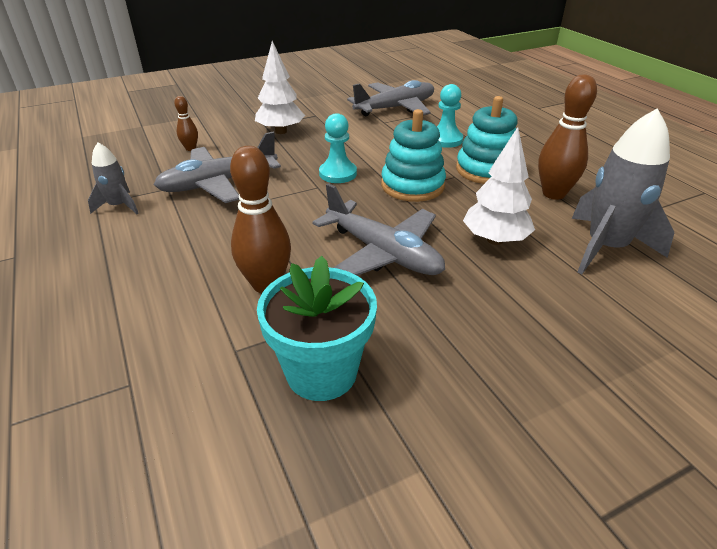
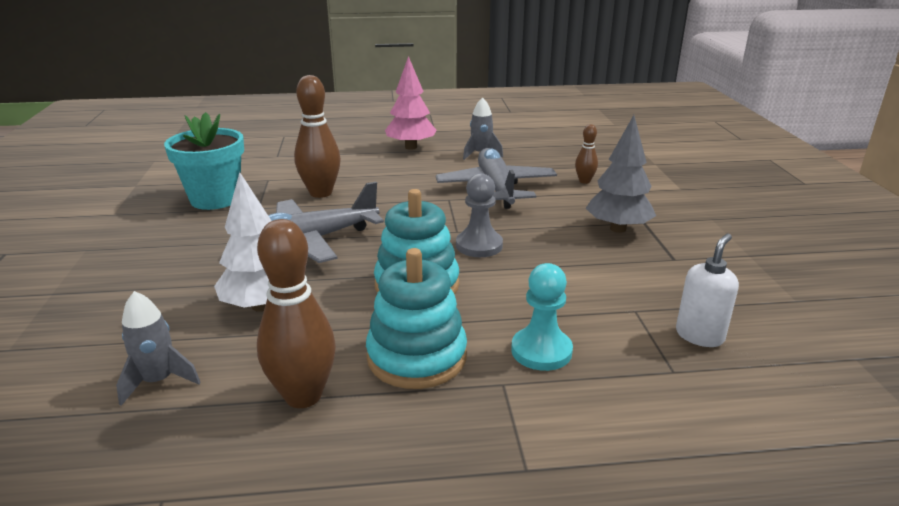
camera: 110 degrees right, 10 degrees down
white tree [255,41,305,134] -> grey tree [586,115,656,233]
turquoise pawn [319,113,357,183] -> grey pawn [456,173,503,257]
grey plane [347,80,434,116] -> white soap dispenser [676,234,739,347]
grey rocket [572,108,674,274] -> grey rocket [116,291,201,406], size x0.53
none -> pink tree [385,56,437,150]

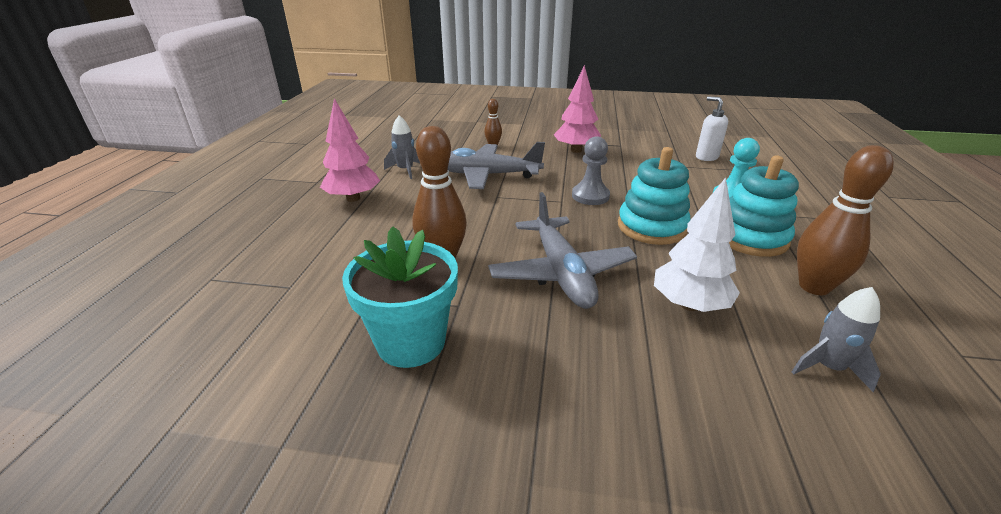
camera: 75 degrees left, 5 degrees up
grey tree [586,115,656,233] -> pink tree [554,65,601,153]

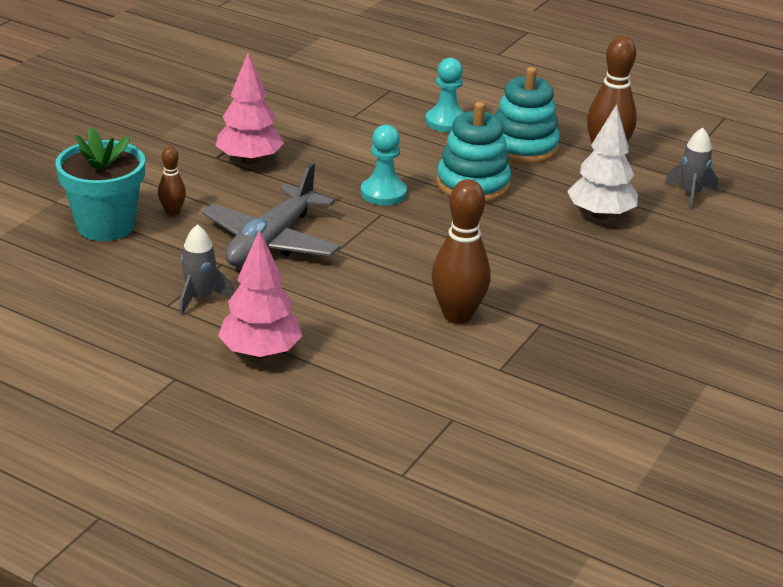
camera: 70 degrees left, 0 degrees up
turquoise flower pot [342,226,458,368] -> turquoise flower pot moved to [56,127,145,241]
grey plane [488,192,637,309] -> none
grey pawn [572,136,610,205] -> turquoise pawn [361,125,407,206]
white soap dispenser [696,96,728,161] -> none

